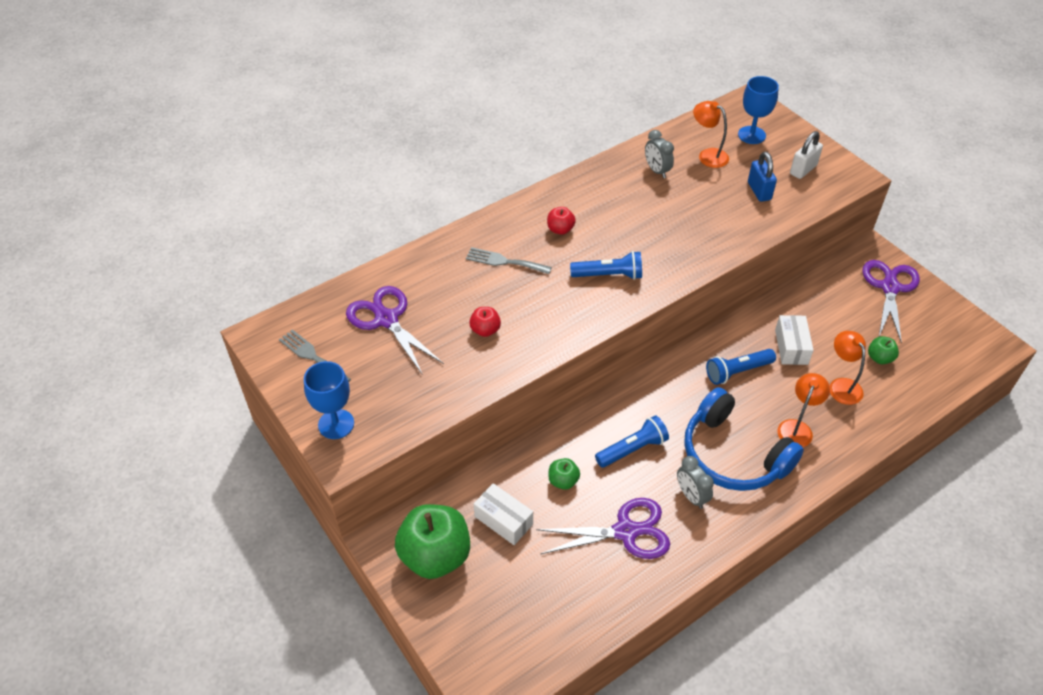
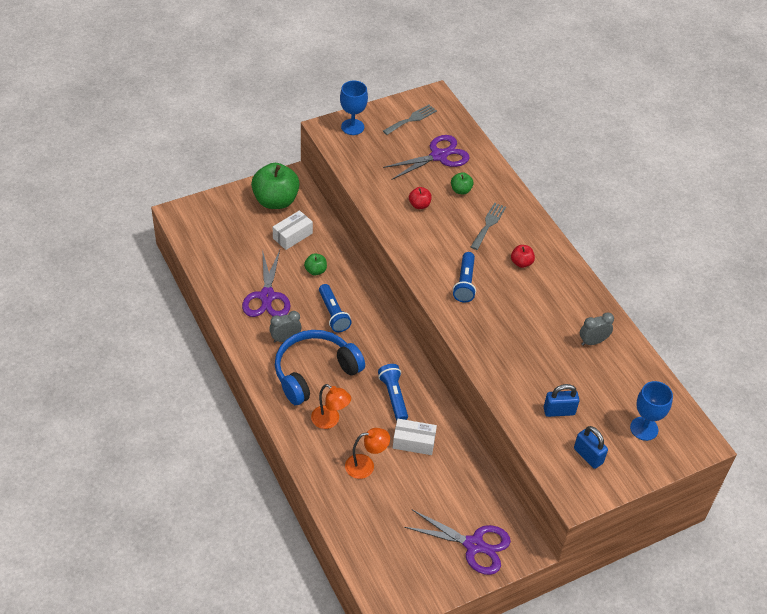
camera: 95 degrees right, 0 degrees up
orange lamp [693,101,729,168] -> none
white padlock [790,131,823,179] -> blue padlock [574,426,608,469]
green apple [868,336,899,364] -> green apple moved to [451,172,474,194]

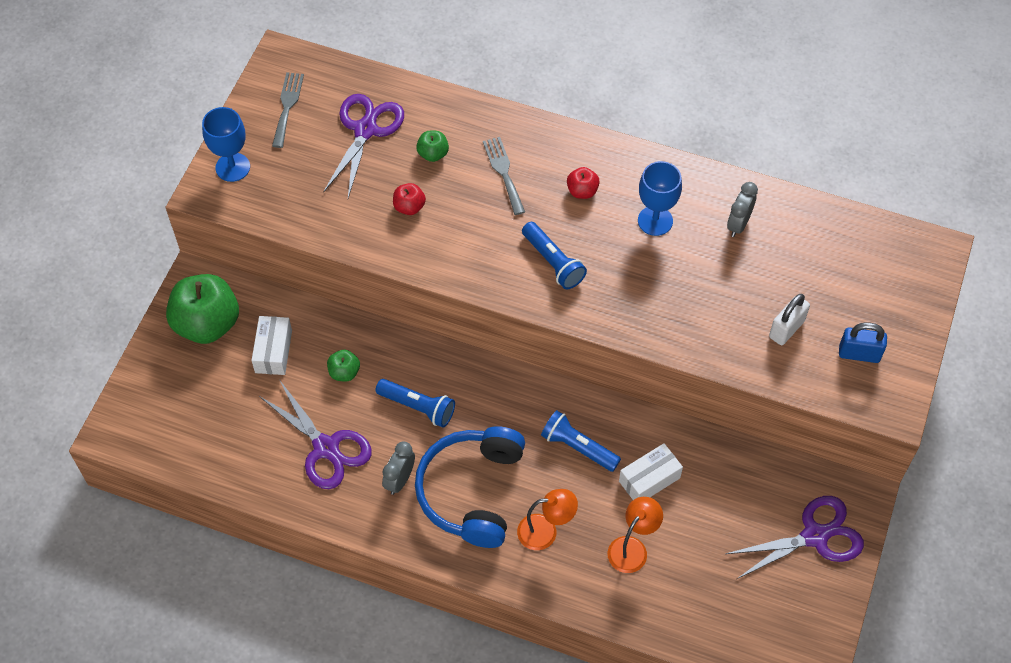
camera: 40 degrees left, 10 degrees up
blue padlock [544,384,579,417] -> white padlock [769,294,810,345]
blue goblet [630,381,673,441] -> blue goblet moved to [638,161,682,236]

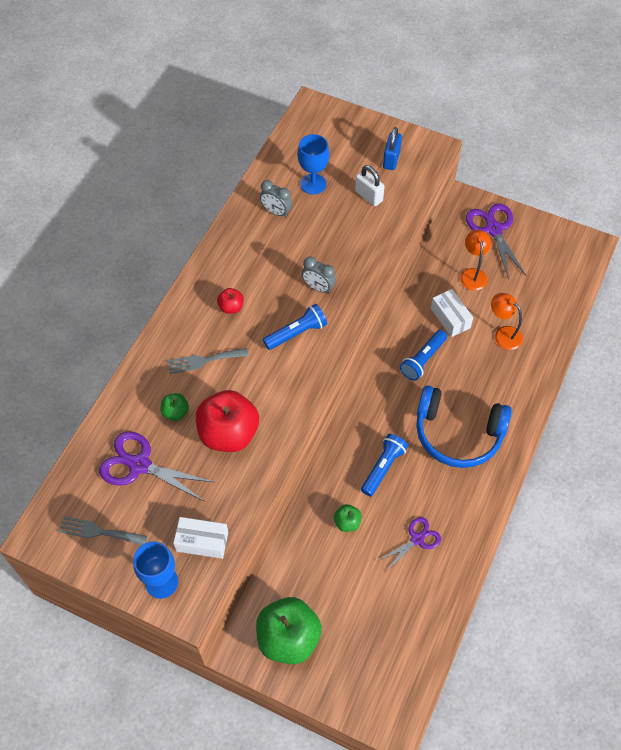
camera: 85 degrees left, 0 degrees up
white box [251,316,292,375] -> white box moved to [173,517,228,559]
purple scissors [259,381,372,489] -> purple scissors [378,517,441,571], size x0.61
grey clock [382,442,415,495] -> grey clock moved to [302,256,336,294]
red apple [393,183,426,215] -> red apple [196,390,259,452], size x2.19
orange lamp [517,489,578,550] -> orange lamp moved to [460,230,491,291]
blue goblet [638,161,682,236] -> blue goblet moved to [297,134,330,195]

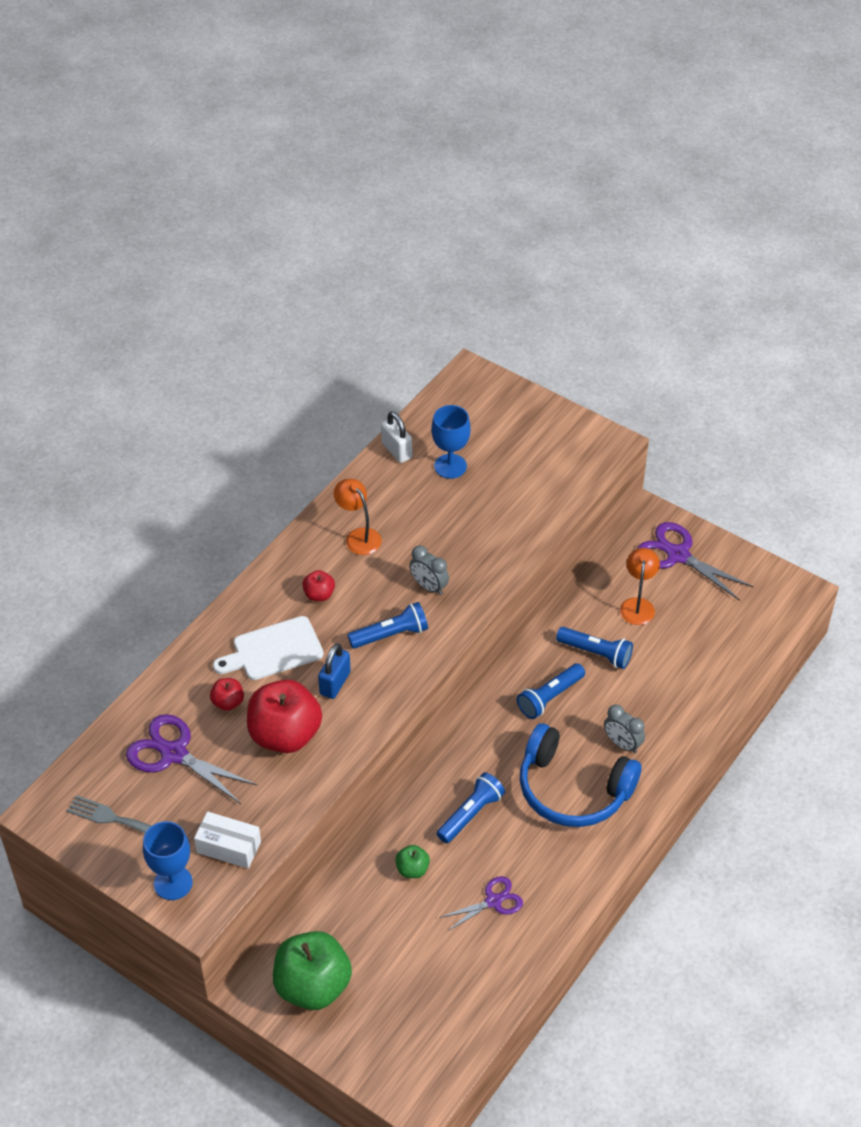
camera: 10 degrees right, 10 degrees down
green apple [160,393,189,421] -> red apple [210,678,244,711]
grey fork [167,348,249,374] -> white cutting board [213,616,324,680]
grey clock [260,180,292,218] -> grey clock moved to [604,704,645,754]
white padlock [355,165,385,206] -> white padlock moved to [381,411,412,463]
blue padlock [383,127,402,170] -> blue padlock moved to [318,643,351,699]
white box [431,289,473,337] -> blue flashlight [556,627,633,669]
purple scissors [466,203,527,279] -> purple scissors turned 45 degrees counterclockwise [637,522,753,601]
orange lamp [491,293,523,350] -> orange lamp moved to [334,479,382,555]

